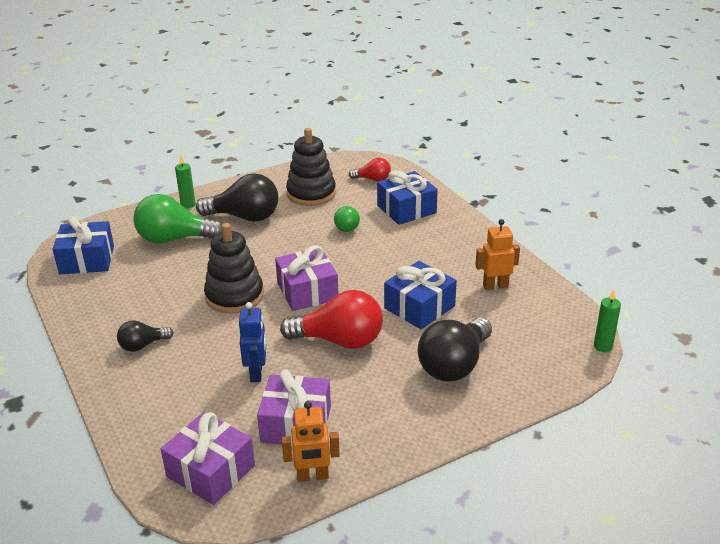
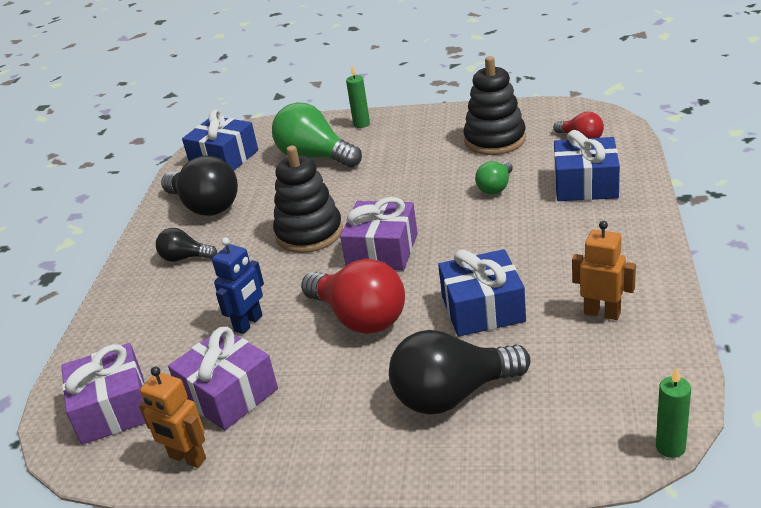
camera: 40 degrees right, 0 degrees up
black light bulb [196,173,278,222] -> black light bulb moved to [161,155,238,216]

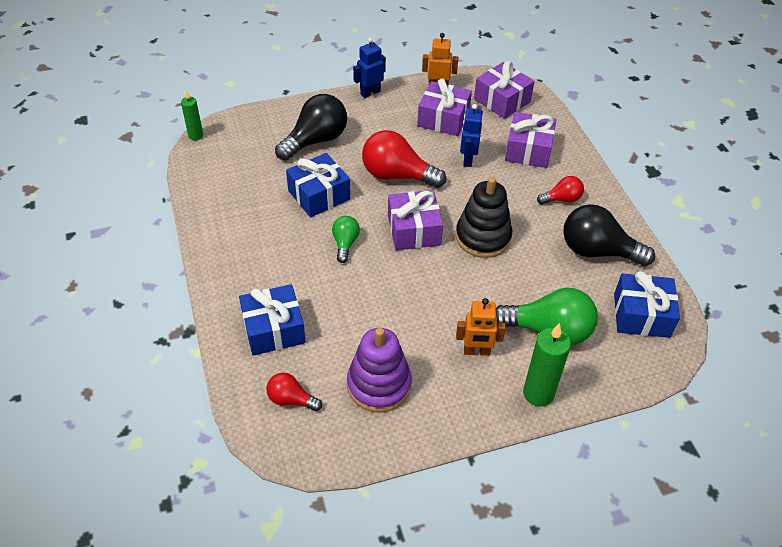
camera: 150 degrees right, 15 degrees up
black light bulb [156,228,217,262] -> red light bulb [537,176,584,205]
green candle [346,65,370,128] -> green candle [523,323,571,407], size x1.64
black stacking toy [463,56,526,155] -> purple stacking toy [347,328,412,413]
green light bulb [475,161,513,195] -> green light bulb moved to [332,216,360,263]
orange robot [572,221,636,320] -> orange robot moved to [456,298,506,356]
none -> blue robot [353,38,386,98]
none -> purple gift [505,112,557,168]

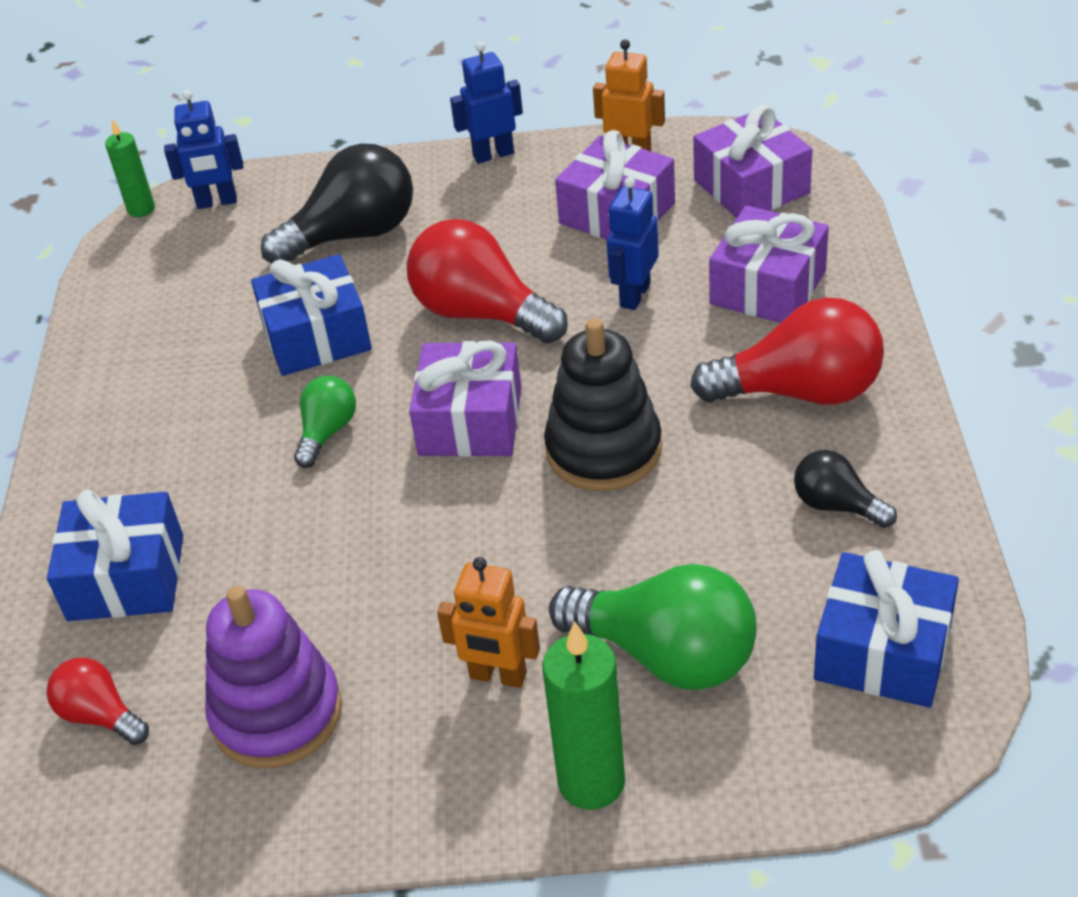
camera: 20 degrees right, 5 degrees down
red light bulb [537,176,584,205] -> red light bulb [690,297,884,405], size x1.87
black light bulb [563,204,655,266] -> black light bulb [794,450,897,528], size x0.53
none -> blue robot [164,90,243,209]

